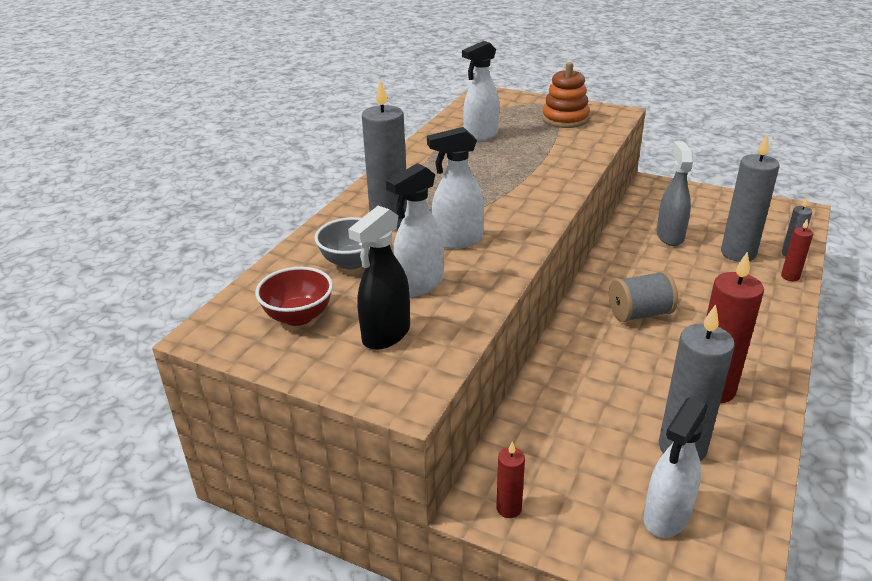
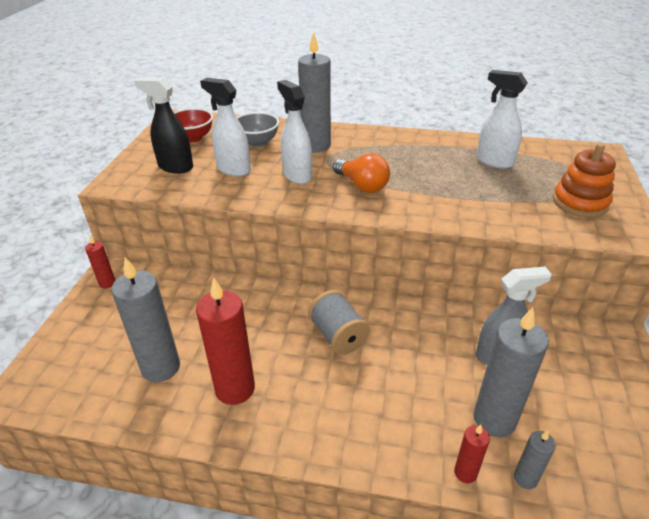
camera: 75 degrees right, 5 degrees up
white spray bottle [644,397,708,538] -> none
none -> orange light bulb [333,153,390,193]

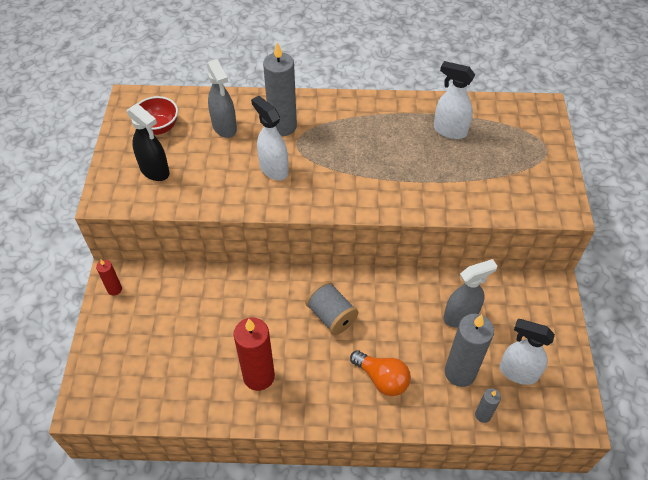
camera: 10 degrees left, 15 degrees up
grey candle [111,257,180,382] -> none
black spray bottle [134,77,193,173] -> black spray bottle turned 150 degrees counterclockwise [127,103,170,181]
white spray bottle [200,78,251,176] -> white spray bottle moved to [500,319,555,385]
grey bowl [237,112,279,147] -> grey spray bottle [207,59,237,138]
orange light bulb [333,153,390,193] -> orange light bulb moved to [350,350,411,396]
red candle [454,425,490,483] -> none
orange stacking toy [553,143,616,218] -> none

